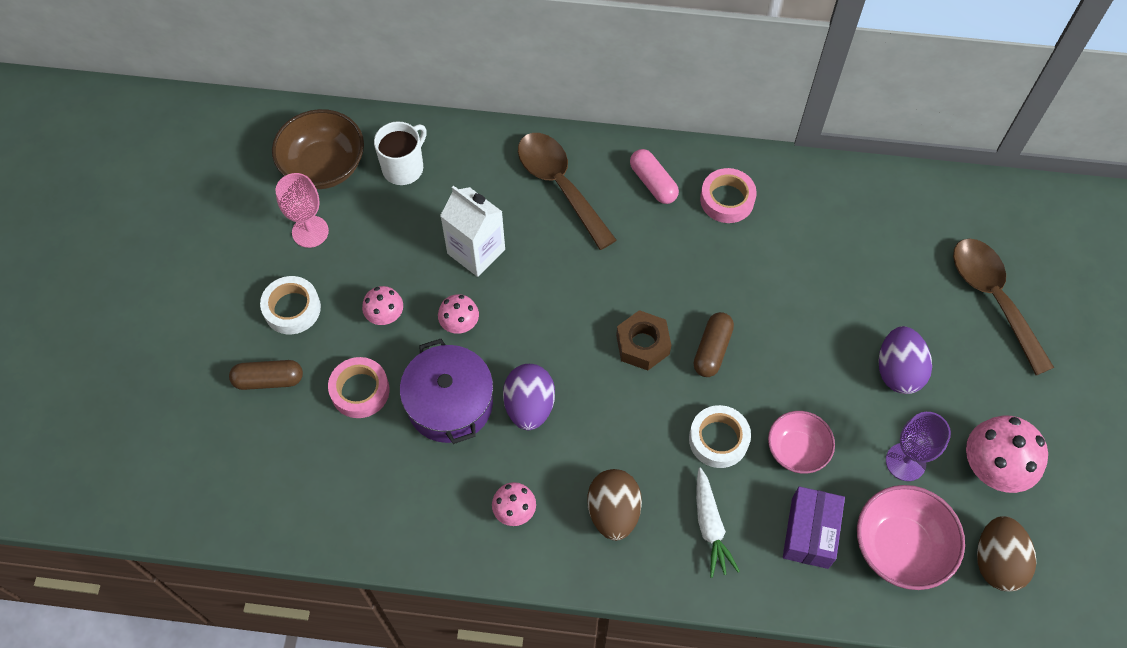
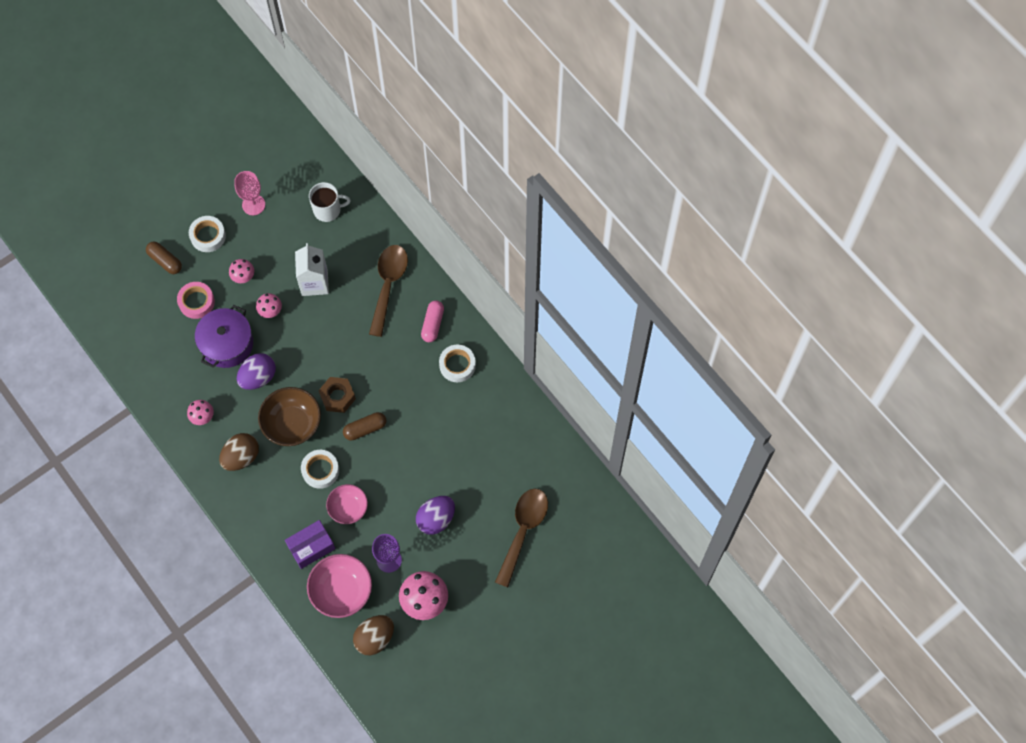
camera: 45 degrees right, 5 degrees up
brown bowl [272,109,364,189] -> brown bowl moved to [258,387,321,446]
white carrot [696,468,740,578] -> none
pink tape [700,168,757,223] -> white tape [439,345,476,382]

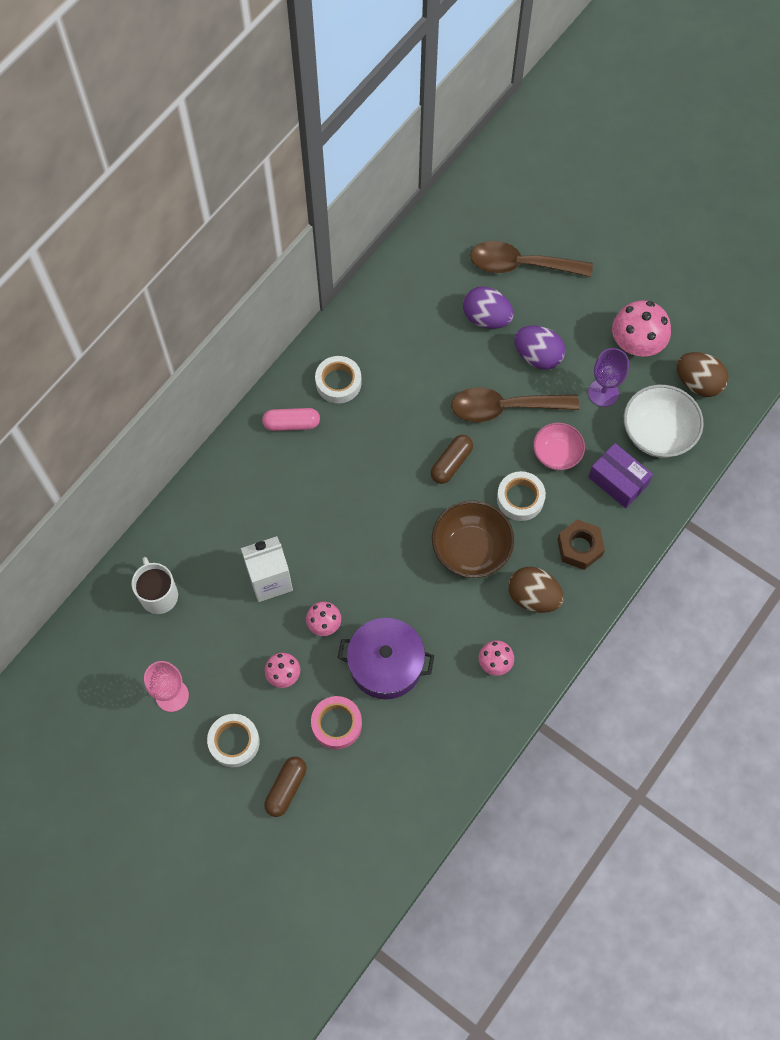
camera: 105 degrees left, 0 degrees up
purple egg [237,353,276,390] -> purple egg moved to [463,286,514,329]
pink bowl [307,554,372,618] -> white bowl [624,385,704,458]
brown nut [318,377,356,413] -> brown nut moved to [557,519,605,570]
brown capsule [343,412,386,440] -> brown capsule turned 75 degrees clockwise [431,435,473,484]
brown spoon [369,245,408,337] -> brown spoon moved to [451,387,579,422]

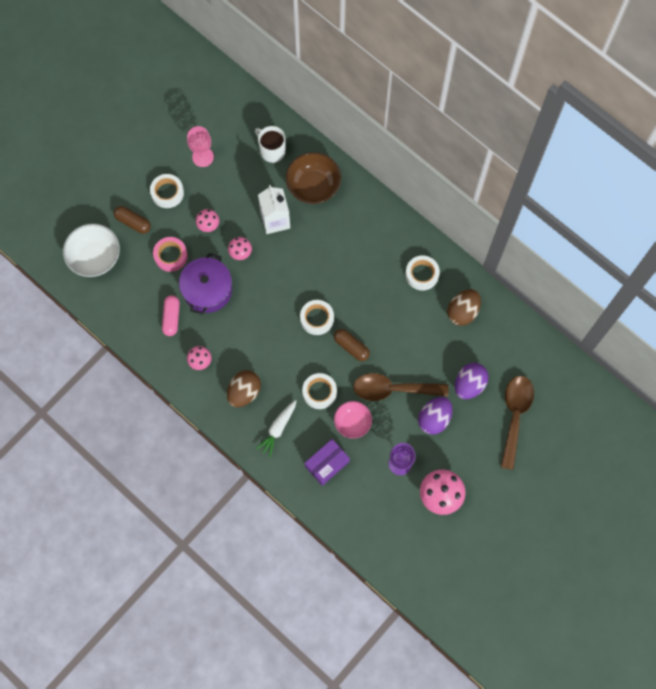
camera: 95 degrees right, 5 degrees up
white mug [132,557,178,614] -> white mug turned 120 degrees counterclockwise [255,126,286,163]
pink capsule [262,408,320,431] -> pink capsule moved to [162,295,180,336]
brown bowl [432,501,514,578] -> brown bowl moved to [285,152,341,204]
brown spoon [451,387,579,422] -> brown spoon turned 90 degrees counterclockwise [353,373,448,401]
brown nut [557,519,605,570] -> white carrot [256,400,296,457]
white bowl [624,385,704,458] -> white bowl moved to [63,224,120,277]
brown egg [677,352,729,397] -> brown egg moved to [447,289,481,326]
none -> white tape [300,300,334,335]

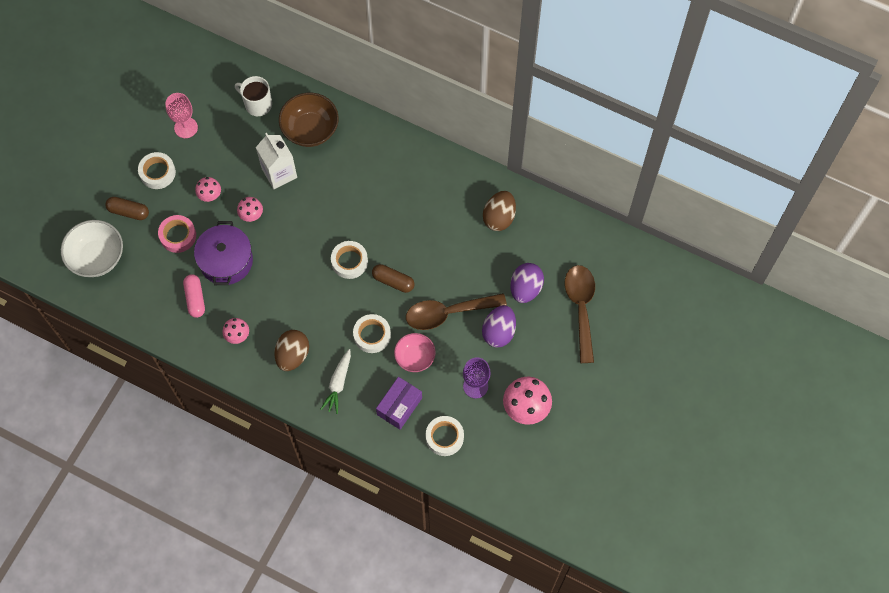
camera: 15 degrees left, 5 degrees down
white tape [405,255,440,291] -> white tape moved to [426,416,464,456]

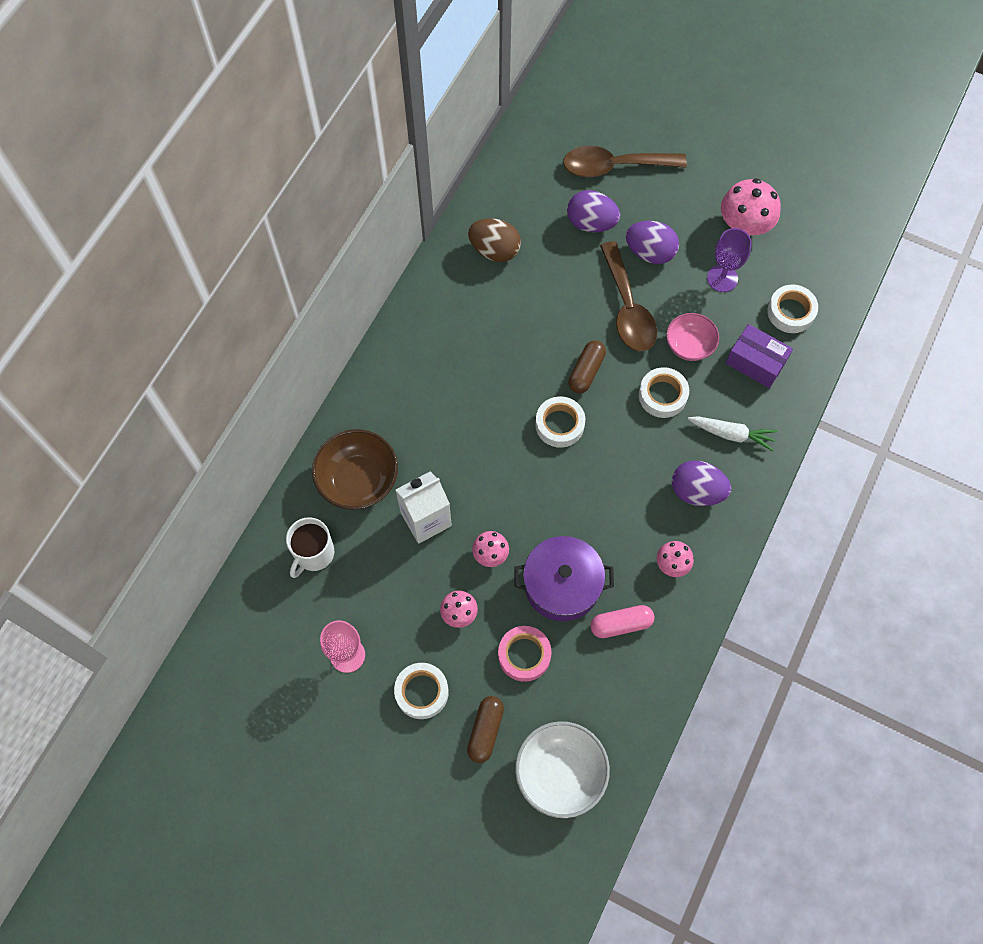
camera: 90 degrees left, 0 degrees up
brown egg [275,330,309,371] -> purple egg [672,461,731,506]

